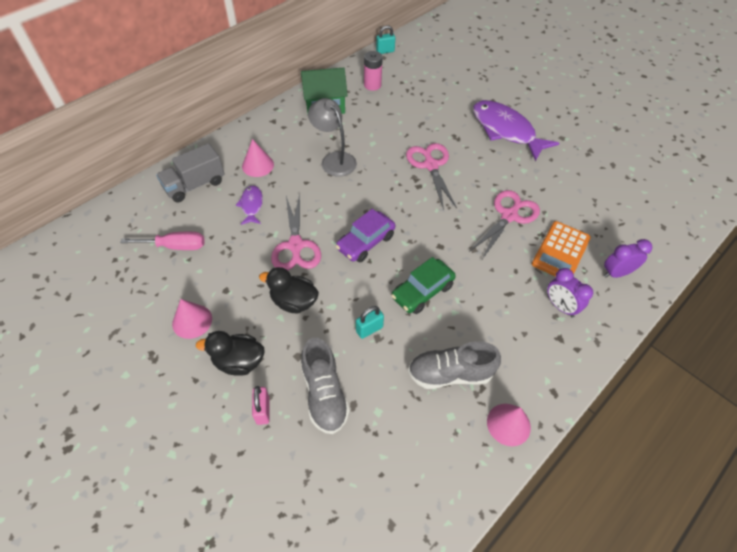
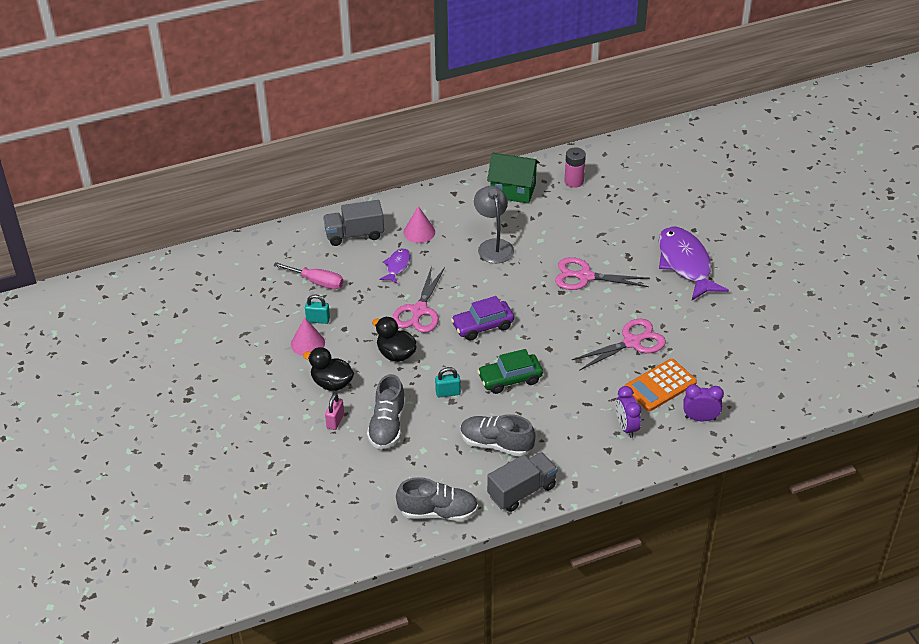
camera: 25 degrees right, 10 degrees down
turquoise padlock [376,25,395,54] -> turquoise padlock moved to [305,294,330,324]
pink scissors [406,143,457,210] -> pink scissors turned 90 degrees counterclockwise [555,257,650,290]
pink cone [487,404,531,446] -> grey truck [487,452,558,512]
none -> grey shoe [396,477,478,521]

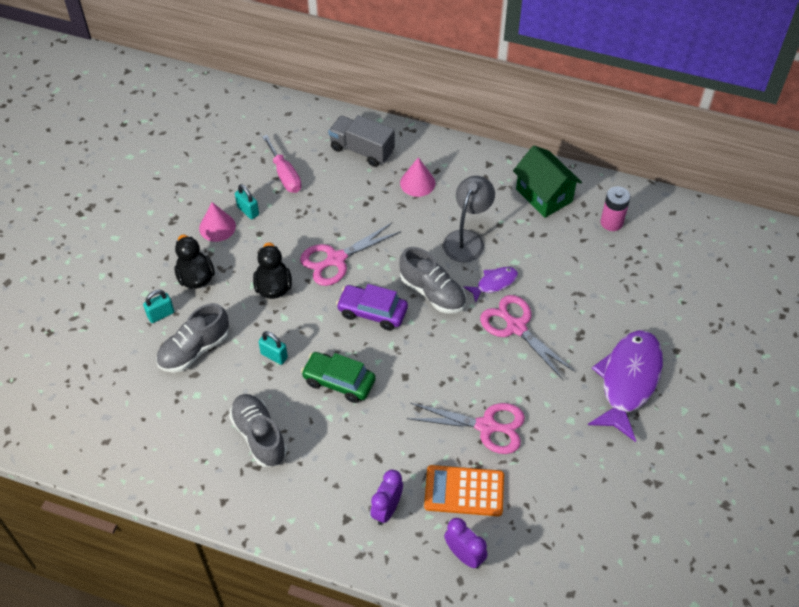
camera: 40 degrees right, 10 degrees up
pink padlock [325,393,344,430] -> turquoise padlock [143,290,174,323]
purple fish [380,248,411,283] -> purple fish moved to [464,267,518,303]
grey shoe [396,477,478,521] -> grey shoe moved to [399,247,466,314]
grey truck [487,452,558,512] -> none

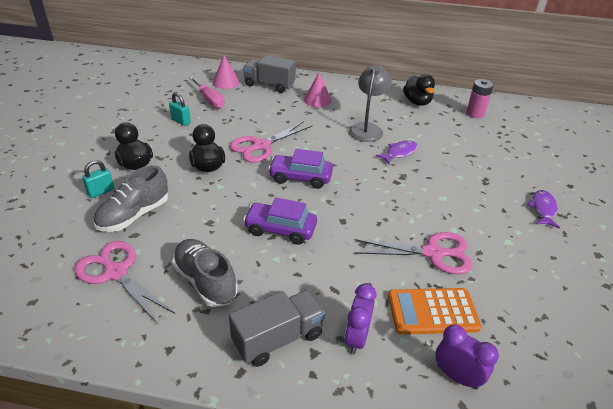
camera: 10 degrees left, 15 degrees down
pink cone [199,202,236,242] -> pink cone moved to [213,55,240,89]
turquoise padlock [259,331,288,365] -> none
green car [301,352,376,403] -> purple car [243,197,317,245]
grey shoe [399,247,466,314] -> none
pink scissors [480,295,576,381] -> pink scissors moved to [74,241,175,324]
green house [513,145,582,218] -> black duck [403,74,435,106]
purple fish [588,330,663,442] -> purple fish [527,190,560,228], size x0.48
none -> grey truck [229,290,325,367]

